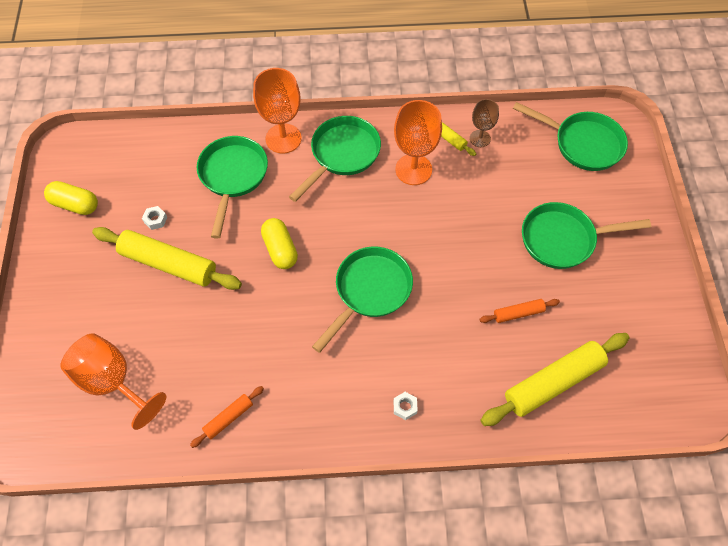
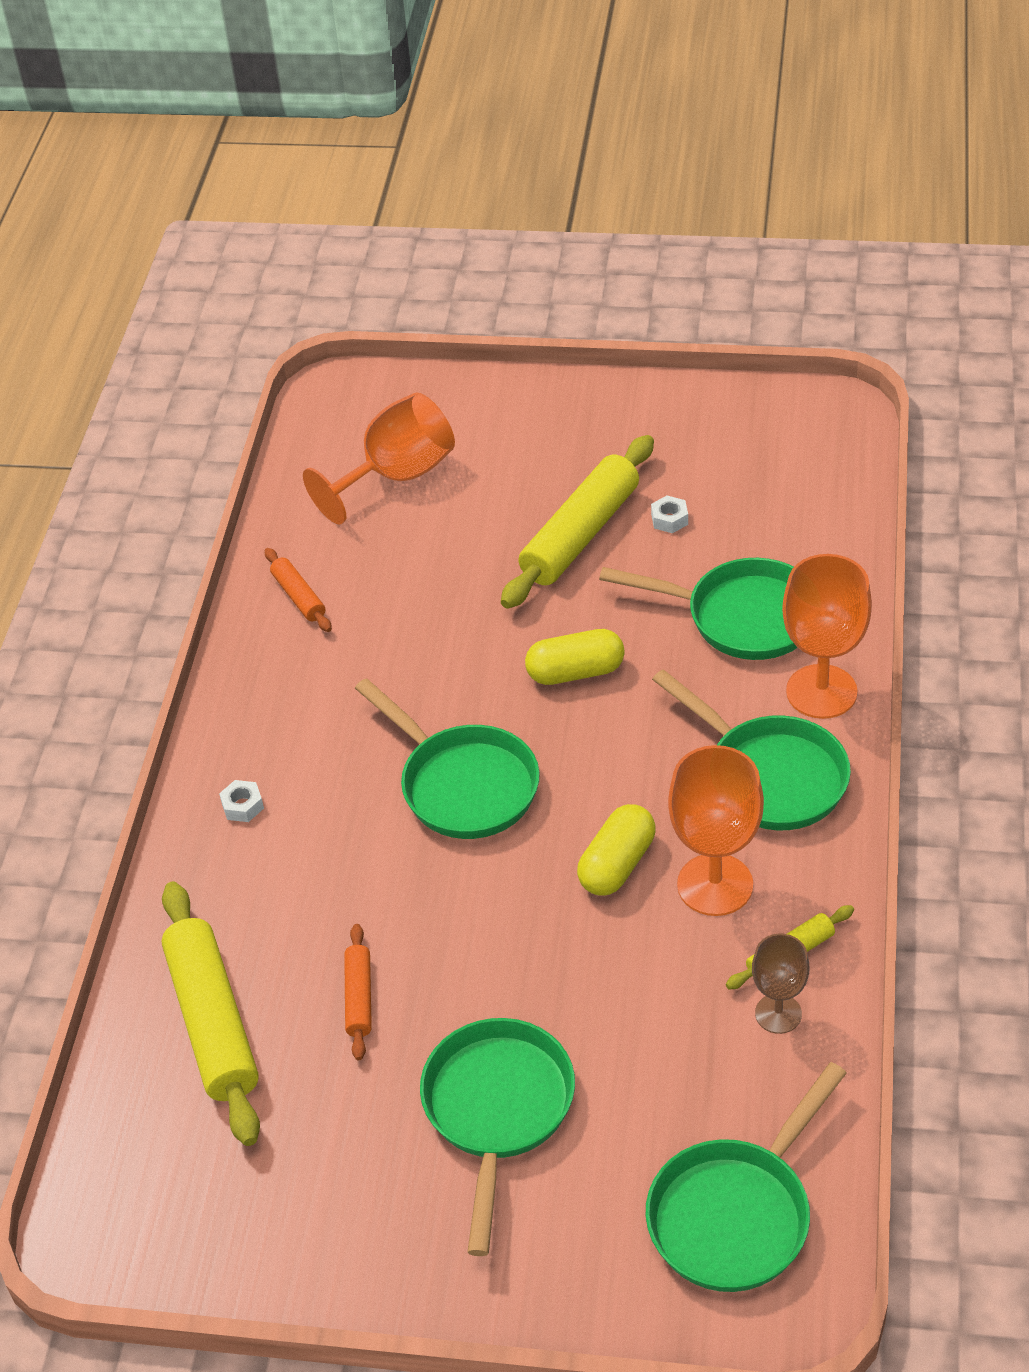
camera: 105 degrees right, 15 degrees down
yellow capsule [44,181,98,215] -> yellow capsule moved to [577,804,656,895]

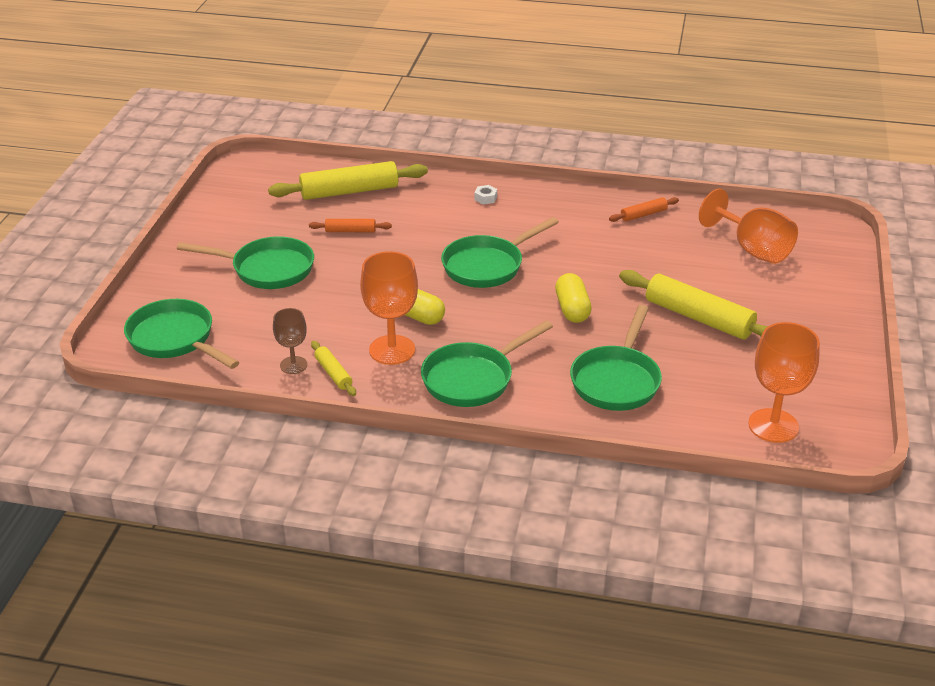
camera: 90 degrees right, 10 degrees down
white nut [651,495,688,533] -> none
orange goblet [782,554,872,719] -> orange goblet moved to [748,322,820,443]

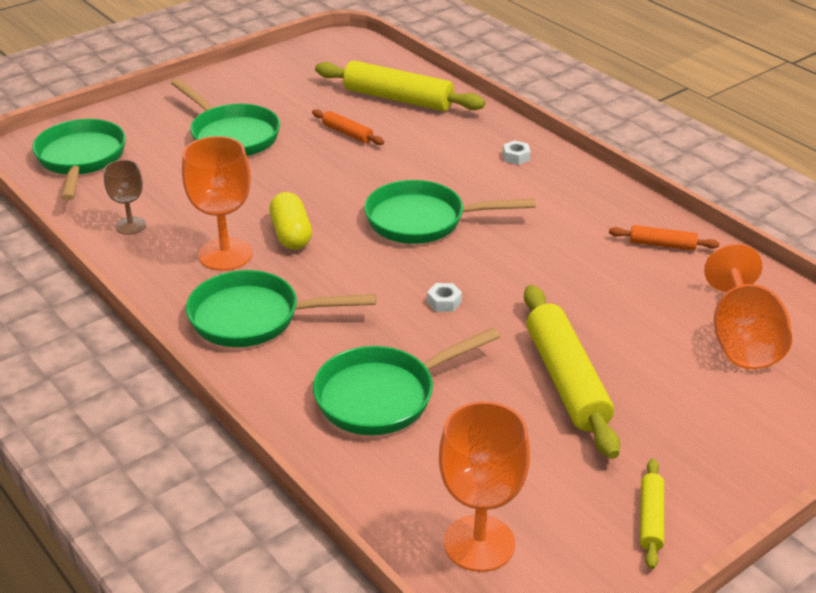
camera: 40 degrees right, 0 degrees up
yellow rolling pin [311,341,356,396] -> yellow rolling pin moved to [640,459,664,569]
yellow capsule [555,273,592,323] -> white nut [427,283,462,312]

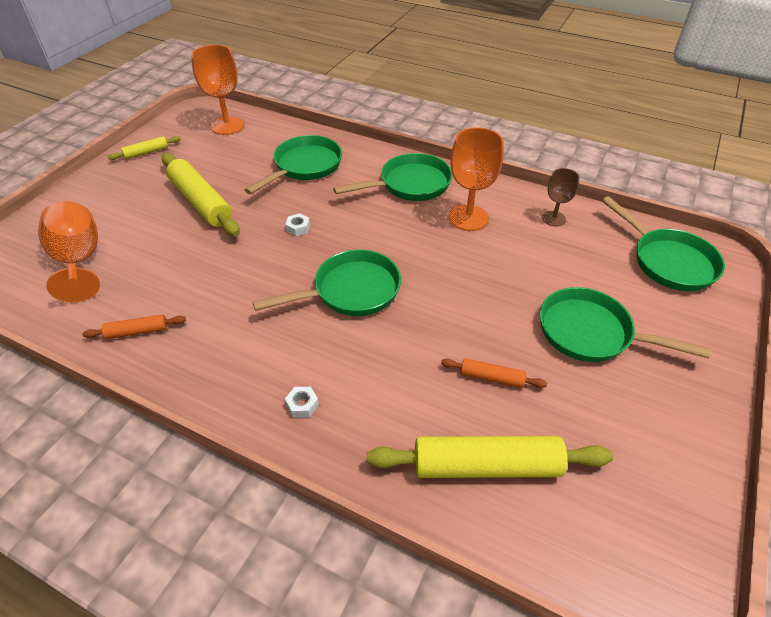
camera: 155 degrees right, 10 degrees up
yellow capsule [269,192,312,250] -> none
yellow rolling pin [640,459,664,569] -> yellow rolling pin turned 75 degrees clockwise [108,136,180,160]

